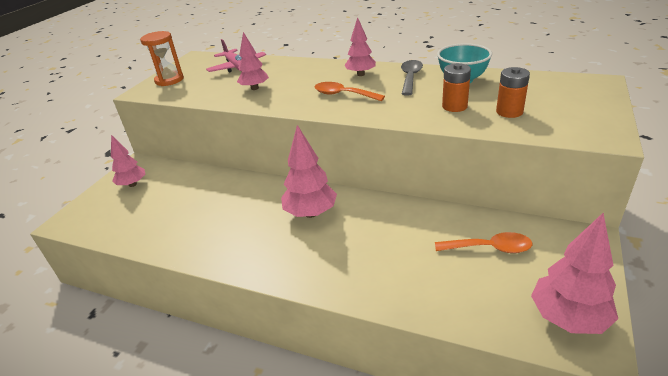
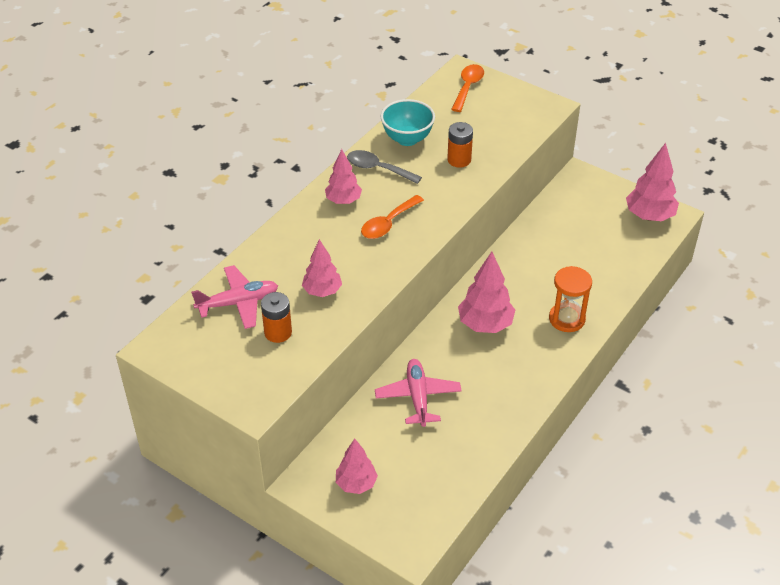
camera: 80 degrees left, 10 degrees up
orange hourglass [140,31,184,86] -> orange hourglass moved to [549,266,592,332]
orange spoon [435,232,532,253] -> orange spoon moved to [451,64,484,112]
orange battery [496,67,530,118] -> orange battery moved to [261,292,292,343]
none -> pink plane [375,359,462,427]

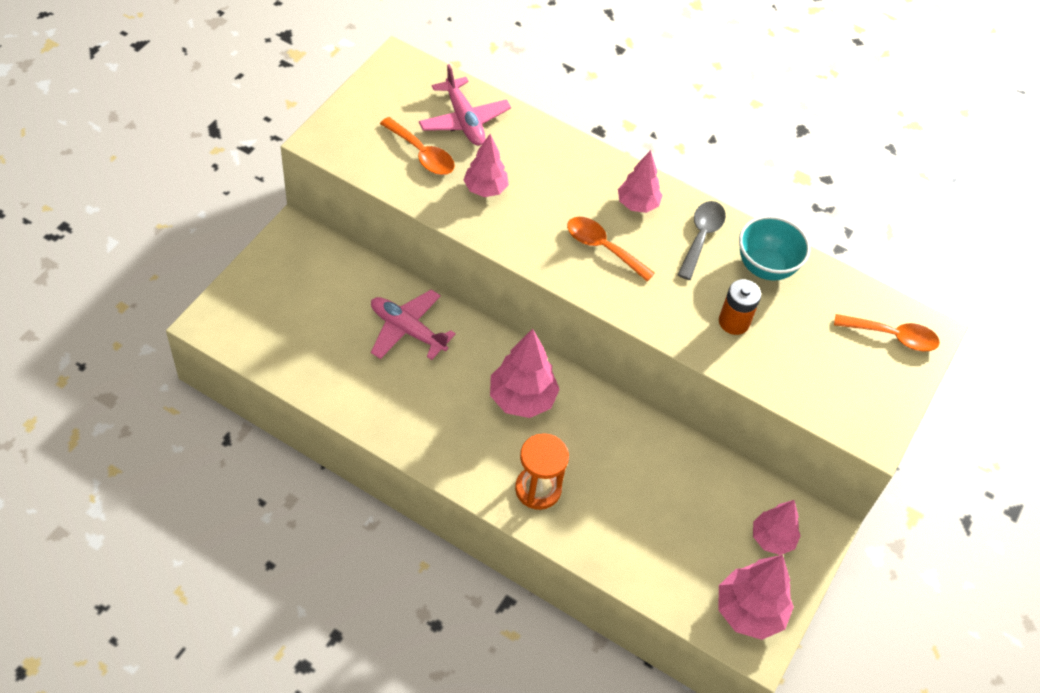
camera: 80 degrees right, 10 degrees up
orange battery [261,292,292,343] -> orange spoon [380,117,455,175]
pink tree [336,439,378,494] -> pink tree moved to [753,500,801,555]
pink plane [375,359,462,427] -> pink plane turned 135 degrees counterclockwise [371,290,456,360]

